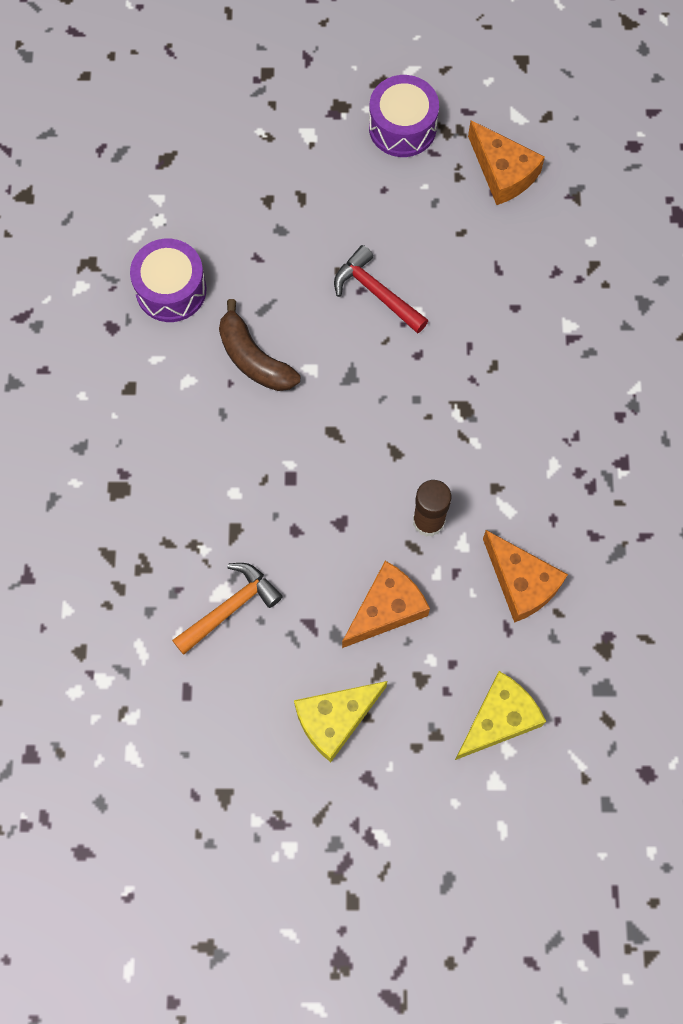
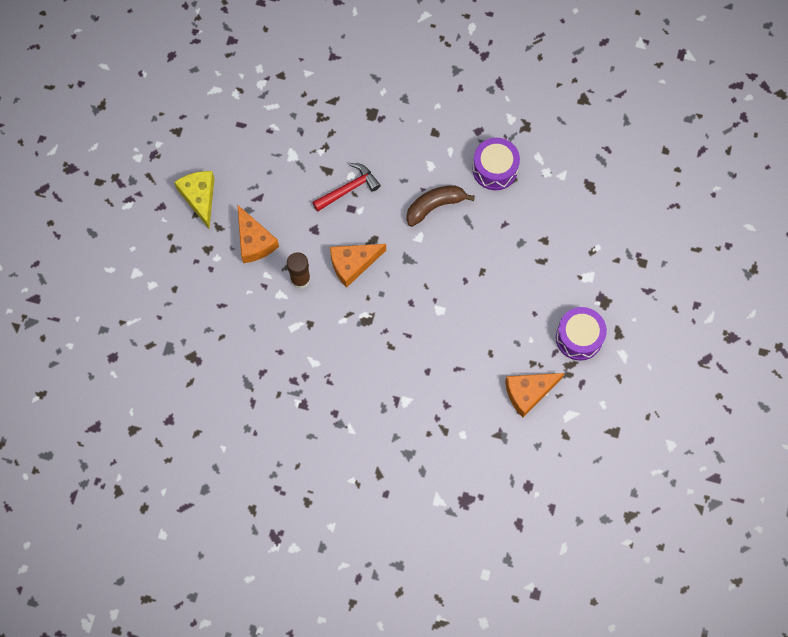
camera: 105 degrees right, 0 degrees up
orange hammer [172,563,283,655] -> none
red hammer [334,245,429,334] -> red hammer moved to [312,163,381,211]
yellow cheese [455,671,546,760] -> none
orange cheese [483,530,568,623] -> orange cheese moved to [330,244,386,288]

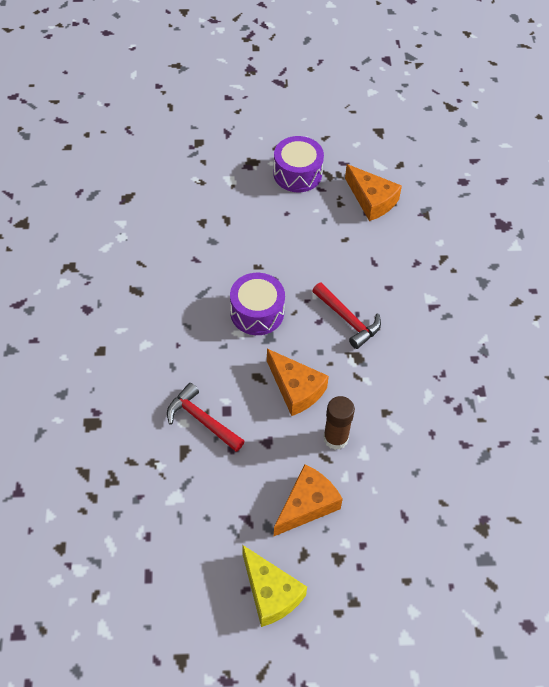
camera: 110 degrees left, 15 degrees down
yellow cheese [174,171,215,229] -> yellow cheese turned 90 degrees counterclockwise [242,545,307,627]
brown banana [406,185,475,227] -> none
purple drum [473,138,520,190] -> purple drum moved to [230,273,285,335]
none -> red hammer [312,282,381,349]

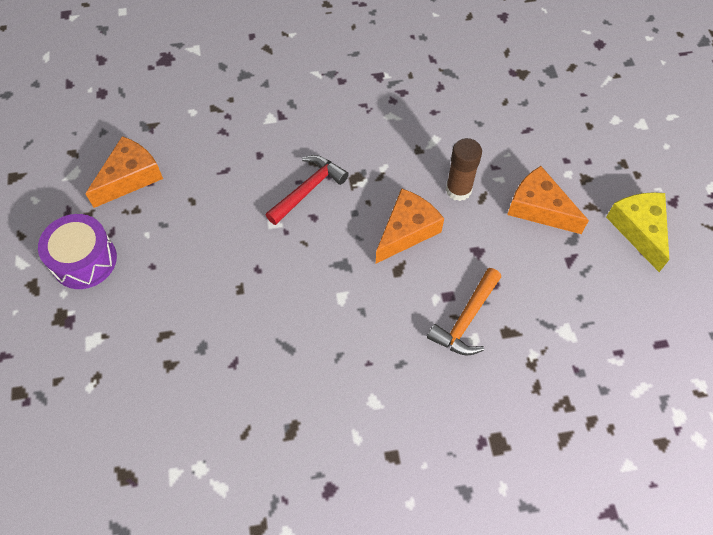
camera: 95 degrees left, 5 degrees up
red hammer [167,383,245,452] -> orange hammer [427,268,501,356]
purple drum [230,273,285,335] -> none
yellow cheese [242,545,307,627] -> yellow cheese turned 60 degrees counterclockwise [606,192,669,272]

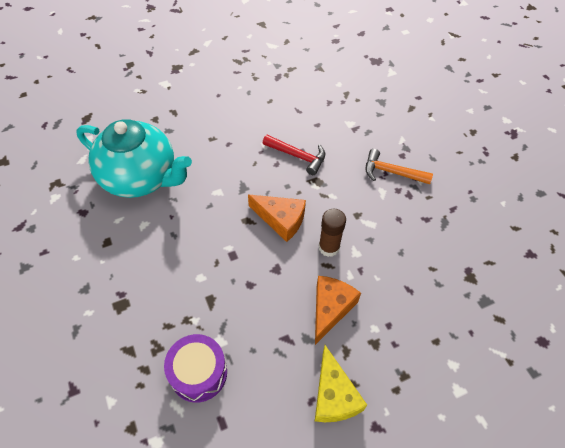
camera: 75 degrees right, 5 degrees down
purple drum [38,214,117,289] -> purple drum moved to [164,334,227,403]
orange cheese [85,136,163,208] -> none
orange hammer [427,268,501,356] -> orange hammer moved to [366,149,433,184]
yellow cheese [606,192,669,272] -> yellow cheese turned 105 degrees clockwise [315,345,367,422]
none -> turquoise teapot [76,119,192,198]

